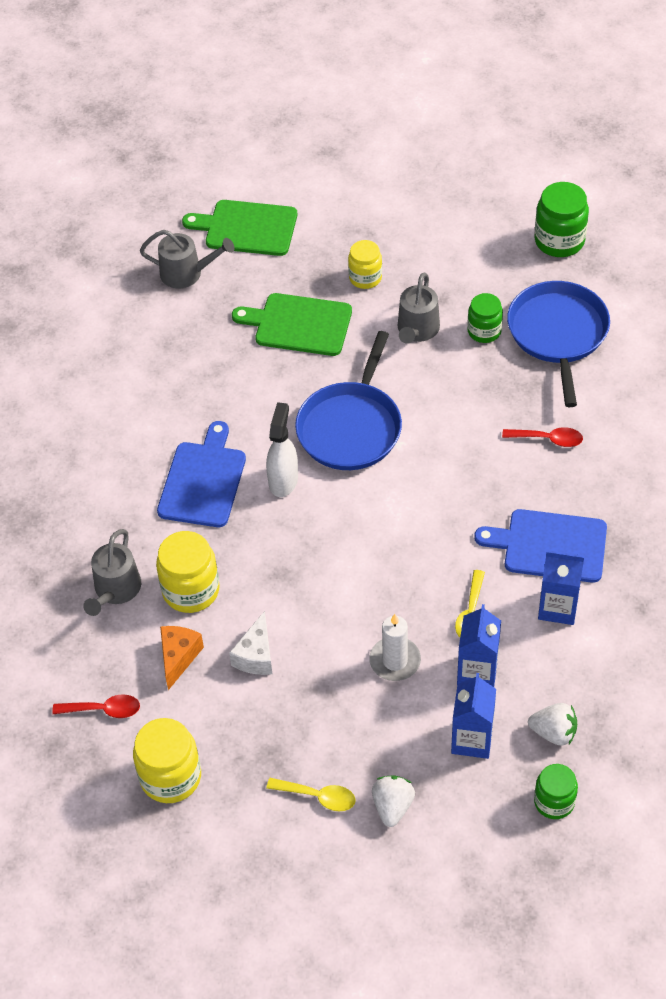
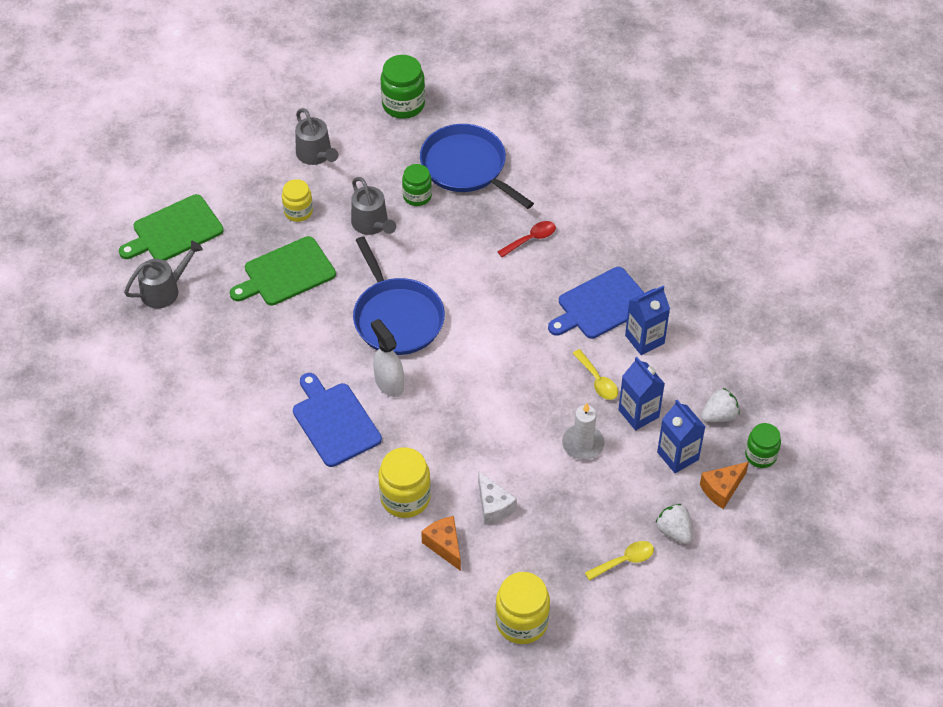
camera: 45 degrees left, 0 degrees up
red spoon [52,694,140,718] -> none
grey watering can [83,529,141,616] -> grey watering can moved to [295,108,338,165]
none -> orange cheese [700,462,749,509]

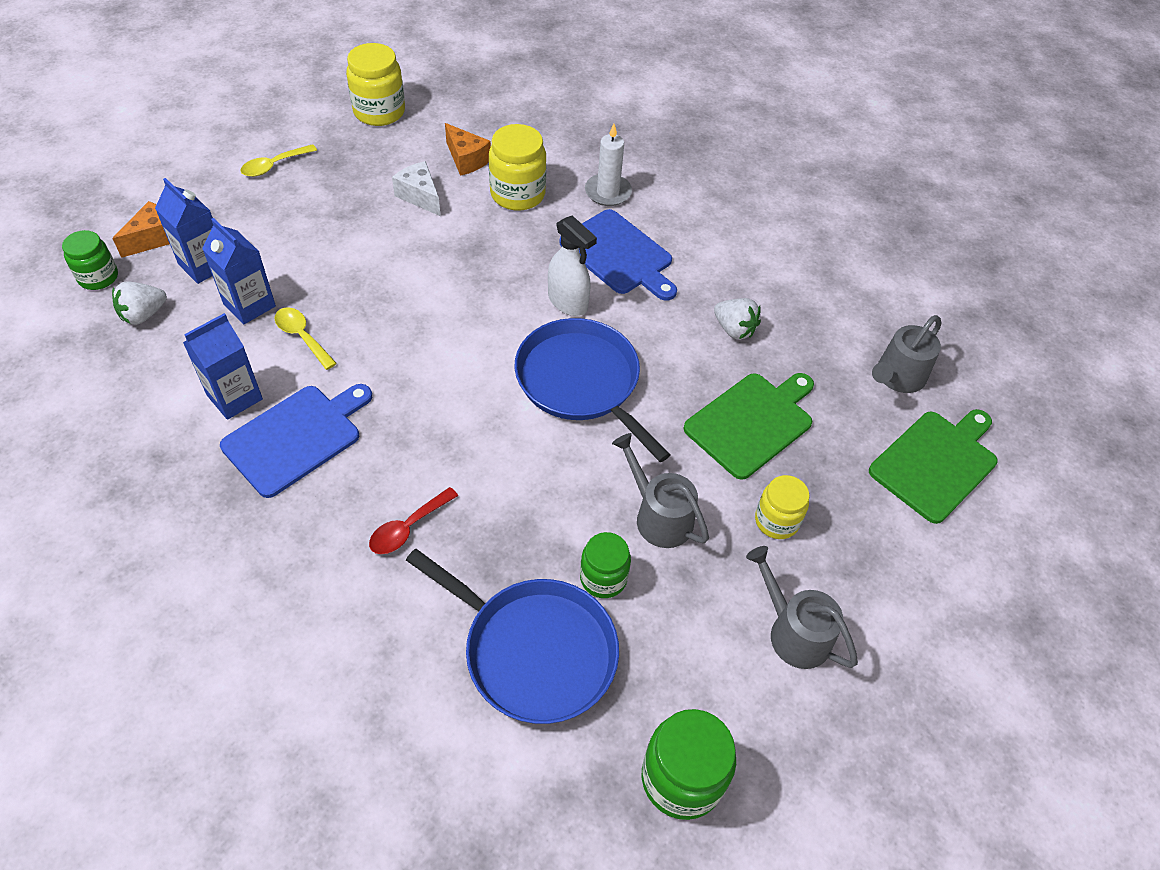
camera: 165 degrees right, 0 degrees up
white candle [562,403,605,460] -> white candle moved to [585,124,632,206]
white strawberry [655,504,692,544] -> white strawberry moved to [714,298,761,340]

